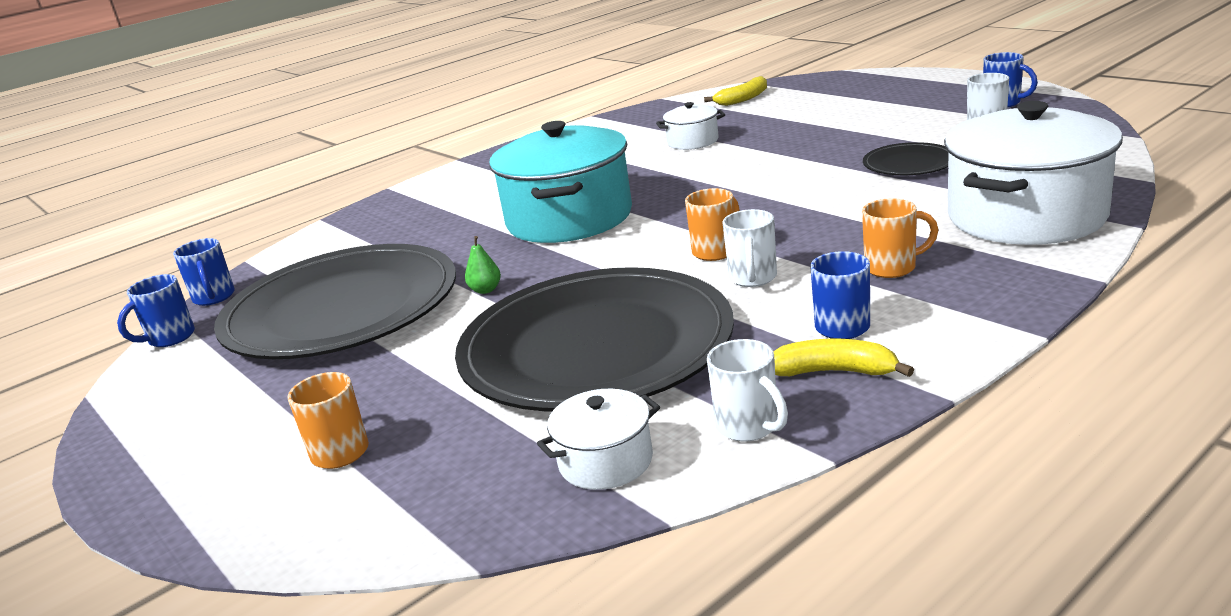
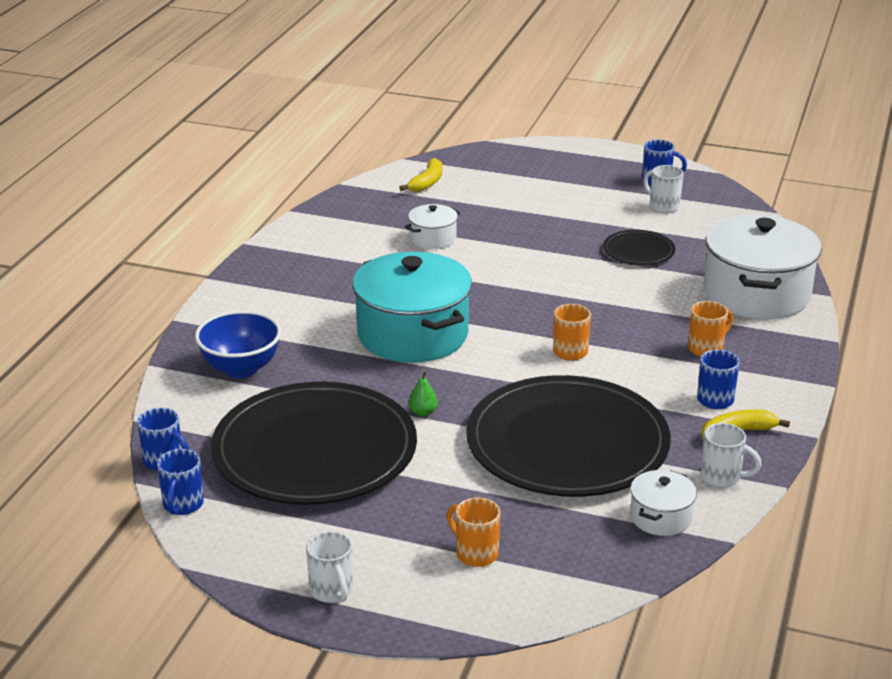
camera: 35 degrees left, 5 degrees up
white mug [722,209,777,287] -> white mug moved to [306,531,353,603]
none -> blue bowl [195,310,281,378]

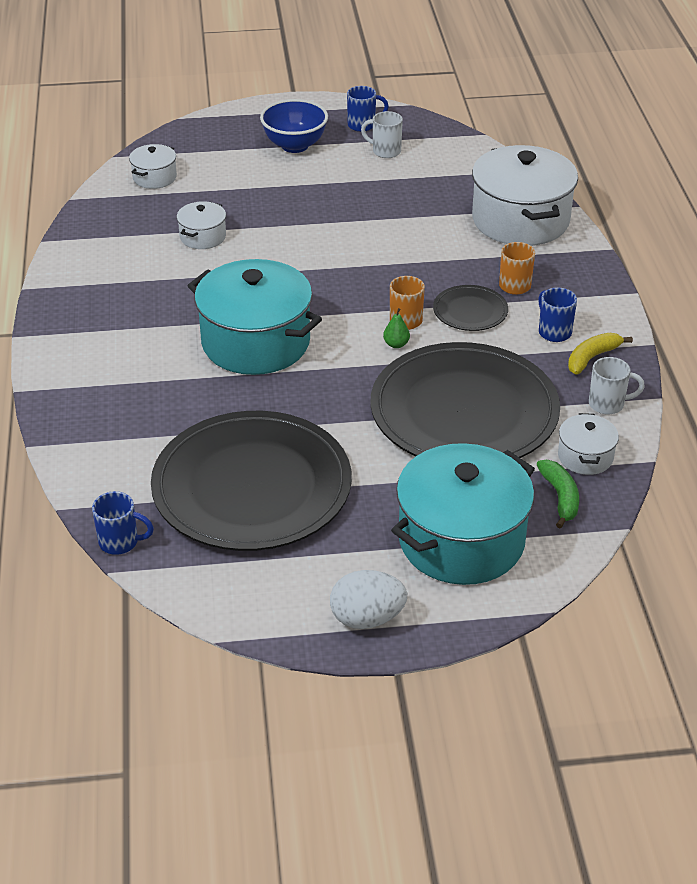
camera: 25 degrees left, 10 degrees up
blue mug [157,449,204,515] -> none
blue bowl [195,310,281,378] -> blue bowl moved to [260,99,328,153]
white mug [306,531,353,603] -> white egg [330,570,407,629]
yellow banana [399,158,442,192] -> white pot [129,144,177,189]
green pear [409,371,438,417] -> green pear moved to [383,308,410,348]
orange mug [446,498,500,567] -> turquoise pot [391,443,535,585]
black plate [603,230,675,265] -> black plate moved to [433,285,508,331]
none -> green banana [537,460,579,528]

